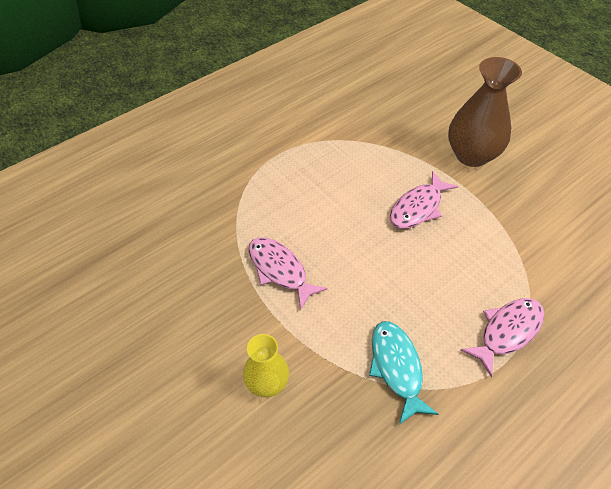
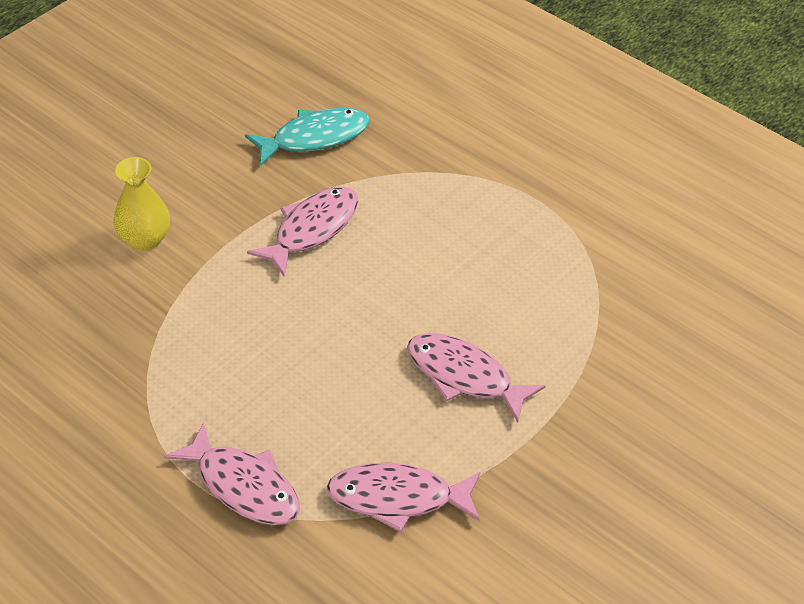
camera: 80 degrees right, 5 degrees down
turquoise fish [369,321,439,425] -> turquoise fish moved to [245,108,370,166]
brown vase [448,57,522,167] -> none
none -> pink fish [327,463,481,532]

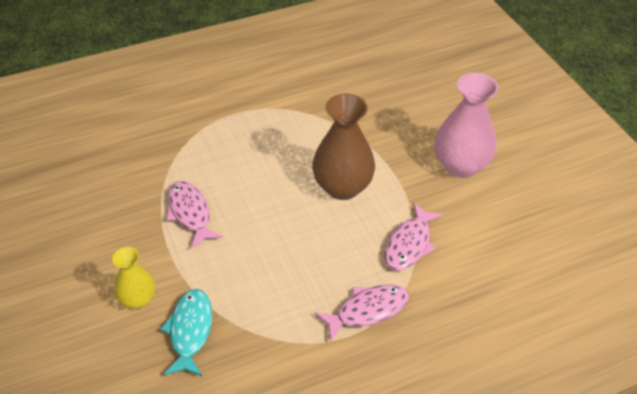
camera: 65 degrees left, 0 degrees up
turquoise fish [245,108,370,166] -> turquoise fish moved to [160,289,212,376]
pink fish [407,333,545,423] -> brown vase [312,94,375,200]
none -> pink vase [435,73,498,178]

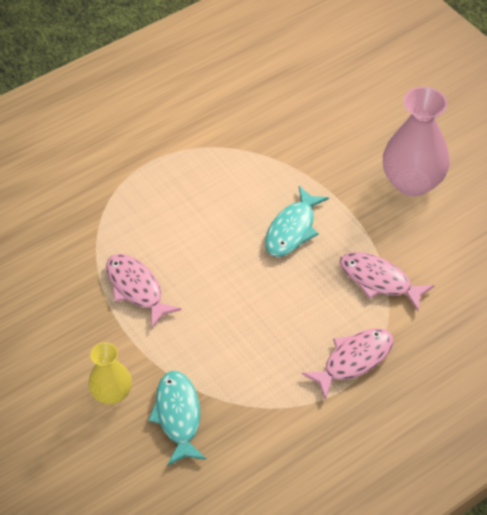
camera: 10 degrees left, 5 degrees up
brown vase [312,94,375,200] -> turquoise fish [265,186,329,257]
pink fish [385,202,443,271] -> pink fish turned 105 degrees clockwise [339,252,434,311]

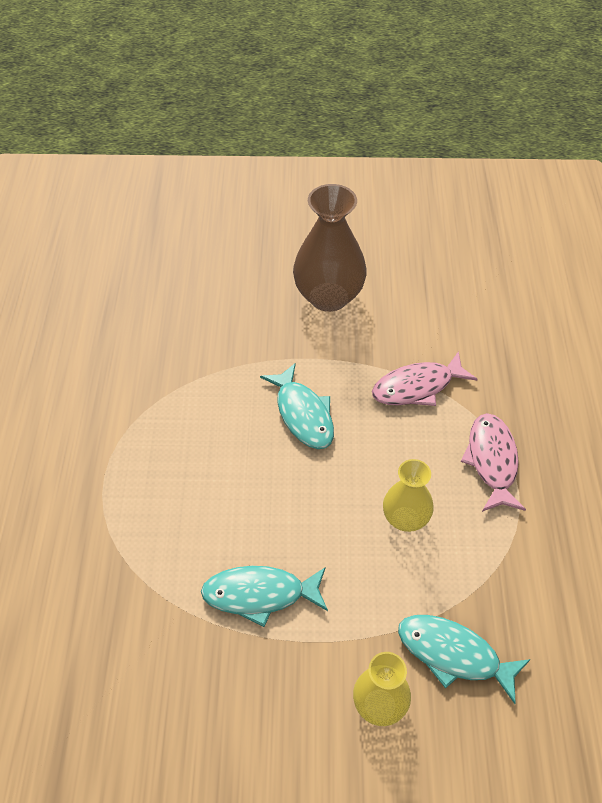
camera: 55 degrees left, 0 degrees up
pink fish [106,254,181,328] -> turquoise fish [201,566,328,627]
pink vase [383,87,450,196] -> brown vase [293,184,367,312]
none -> yellow vase [383,459,434,532]

